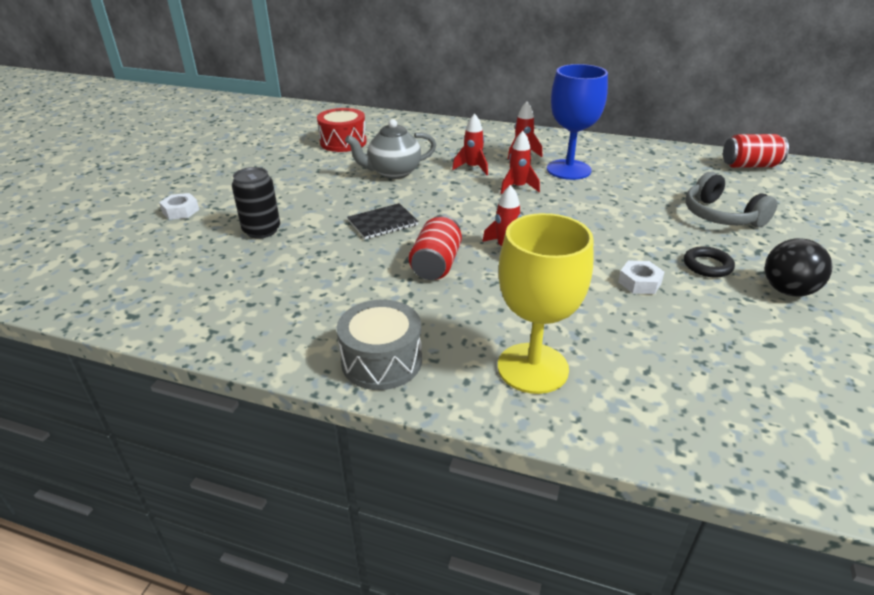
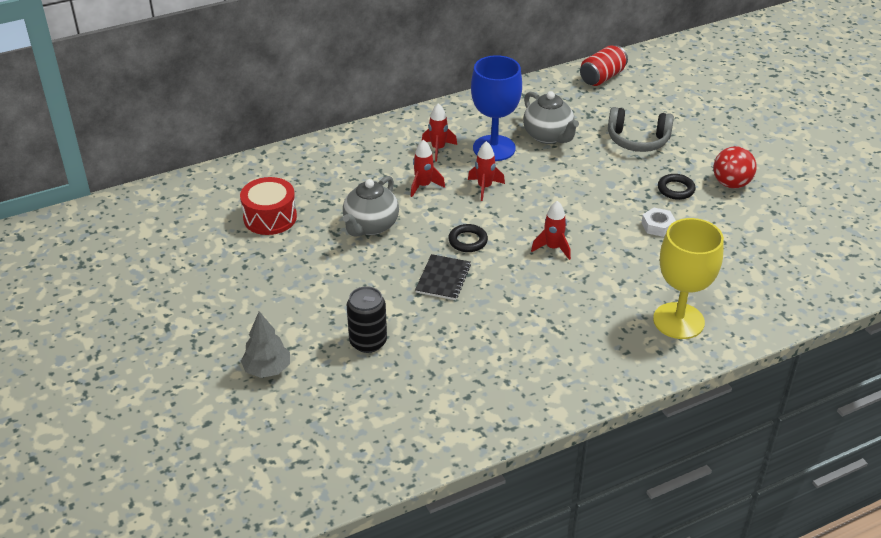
camera: 45 degrees left, 5 degrees up
white nut [159,193,199,220] -> grey tree [241,311,290,378]
grey drum [337,300,422,390] -> none
red can [409,215,462,280] -> none
black ball [765,238,832,296] -> red ball [713,146,757,189]
none -> black ring [448,224,488,252]
none -> grey teapot [523,91,579,144]

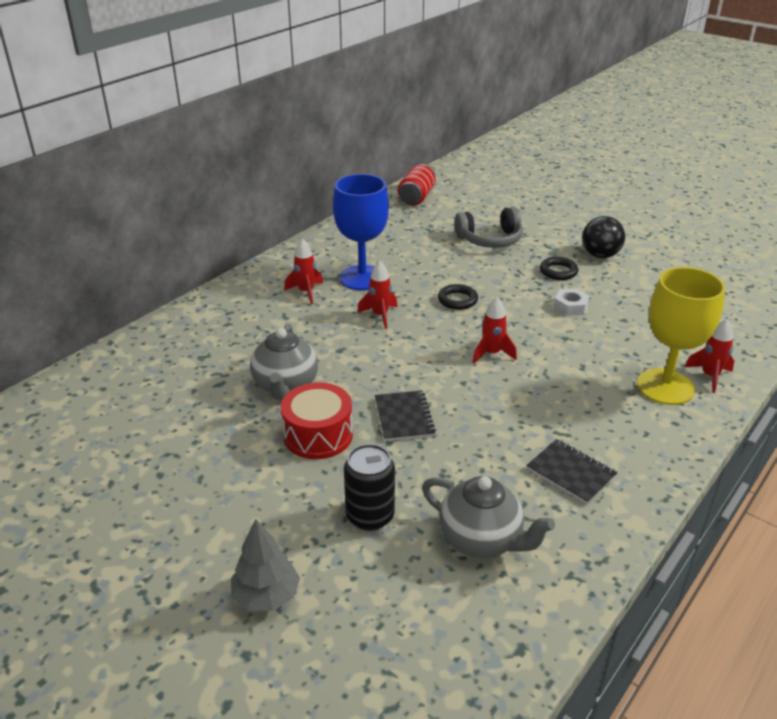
camera: 25 degrees left, 5 degrees down
red drum [240,177,297,235] -> red drum moved to [281,382,353,459]
red rocket [411,140,445,197] -> red rocket moved to [685,319,734,393]
black ring [448,224,488,252] -> black ring moved to [438,284,478,310]
grey teapot [523,91,579,144] -> grey teapot moved to [422,476,555,558]
red ball [713,146,757,189] -> black ball [582,216,625,258]
none -> black notebook [526,439,618,504]

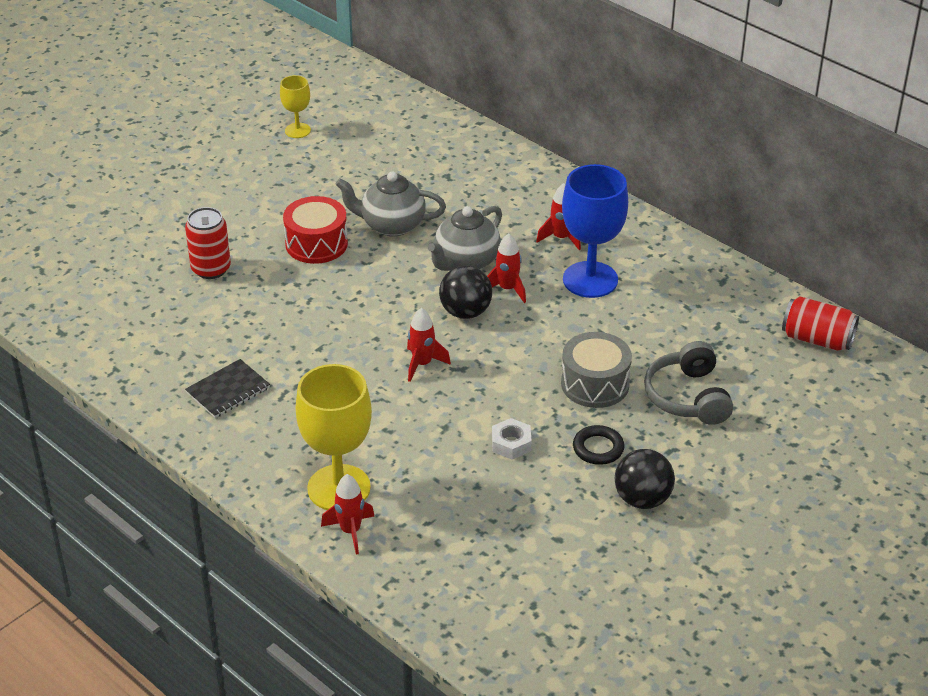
camera: 95 degrees right, 5 degrees up
grey tree [231,519,300,611] -> none
black can [344,444,395,531] -> red can [185,207,231,279]
black notebook [375,390,436,441] -> none
grey teapot [422,476,555,558] -> grey teapot moved to [428,206,502,271]
black ring [438,284,478,310] -> none
none -> yellow goblet [280,75,311,138]
none -> black ball [439,266,492,319]
none -> grey drum [561,332,632,408]

